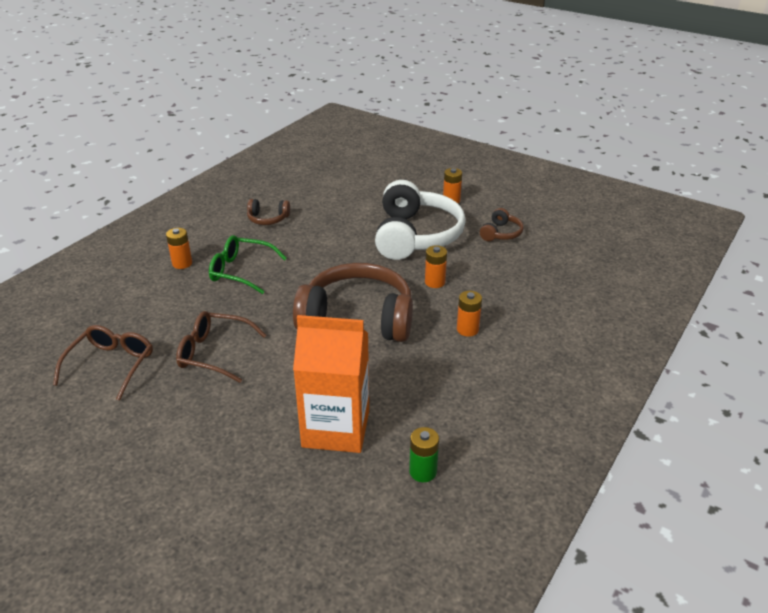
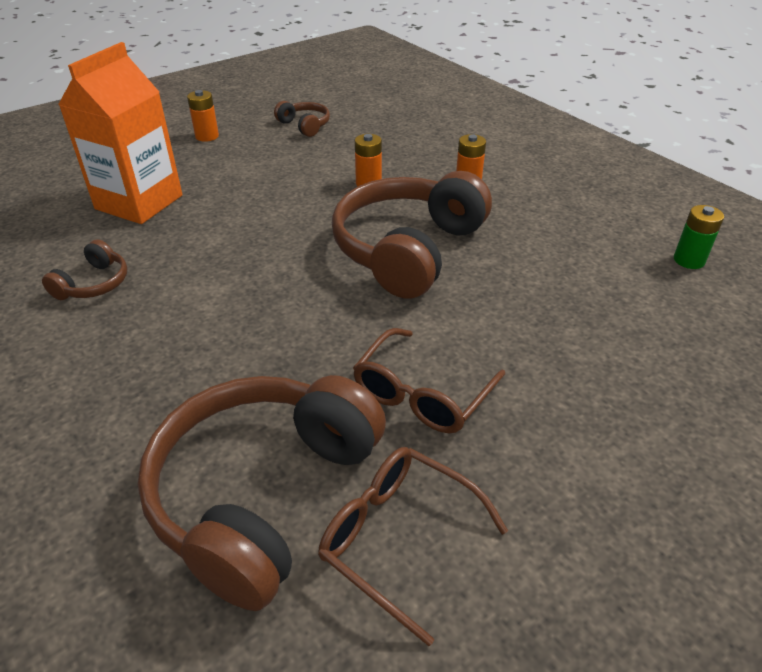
camera: 70 degrees left, 5 degrees up
orange battery [166,228,192,269] -> none
green glasses [209,235,287,294] -> none
orange carton [293,315,369,453] -> orange carton moved to [58,42,182,224]
white headphones [375,180,466,260] -> none
none -> brown headphones [138,375,386,611]

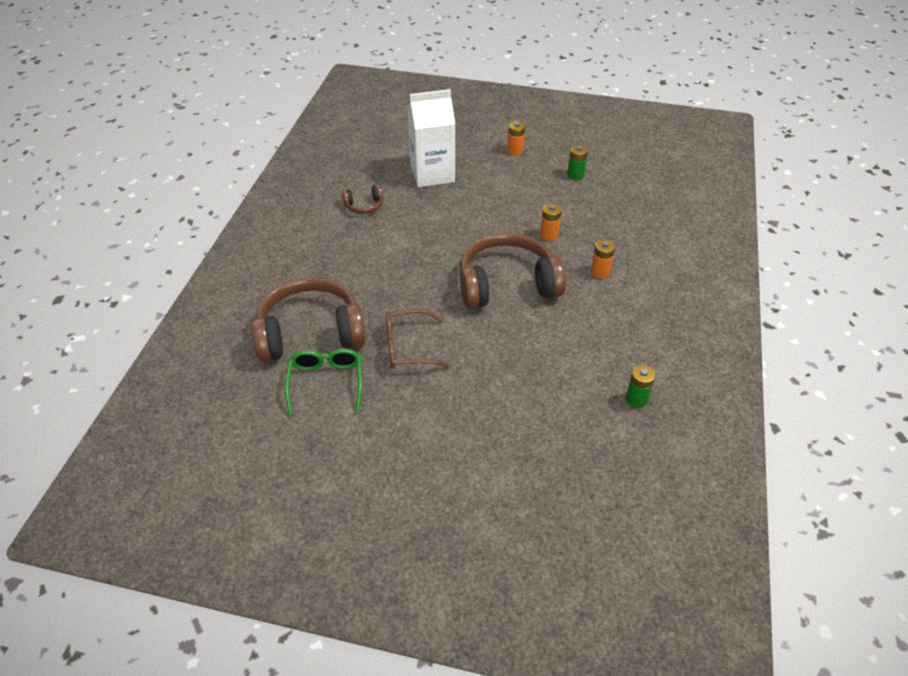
camera: 50 degrees right, 5 degrees up
orange carton [58,42,182,224] -> white carton [407,89,455,187]
brown headphones [274,101,330,137] -> green battery [567,145,588,180]
brown glasses [318,447,508,646] -> green glasses [285,349,362,415]

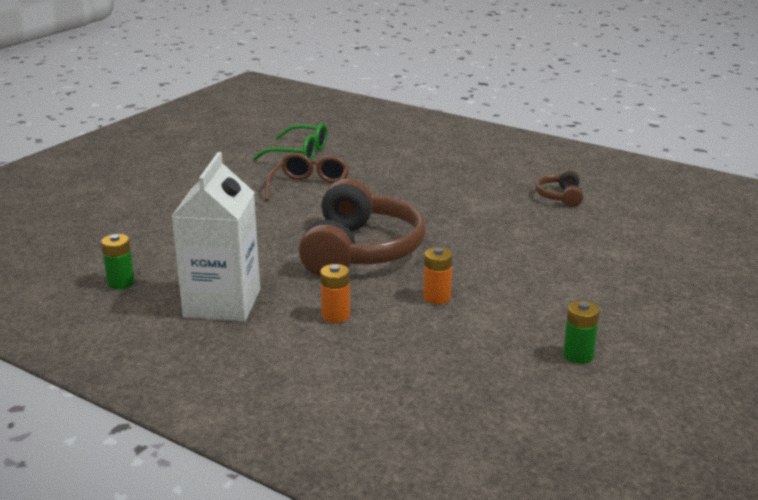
camera: 110 degrees right, 20 degrees down
brown headphones [252,277,365,362] -> none
white carton [407,89,455,187] -> white carton moved to [172,152,260,321]
orange battery [507,121,526,156] -> none

